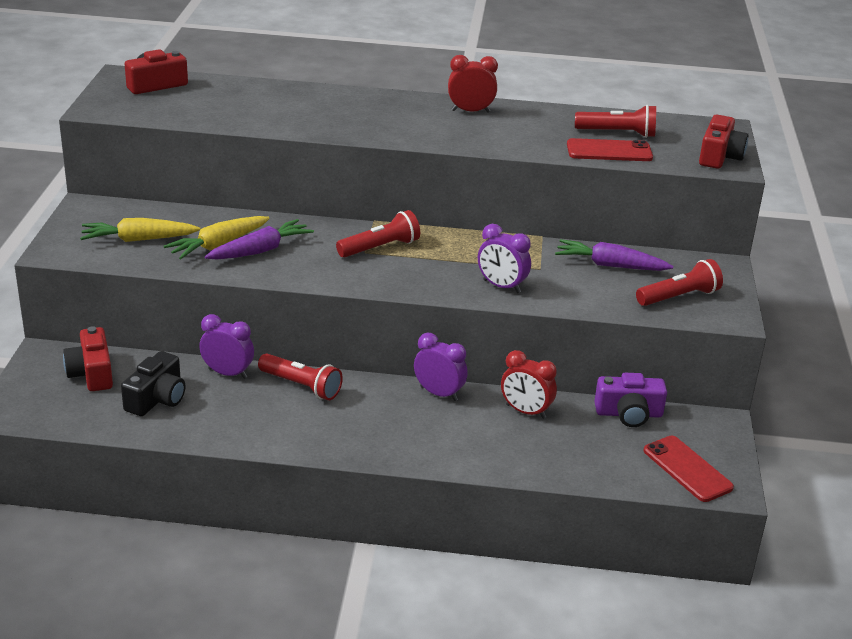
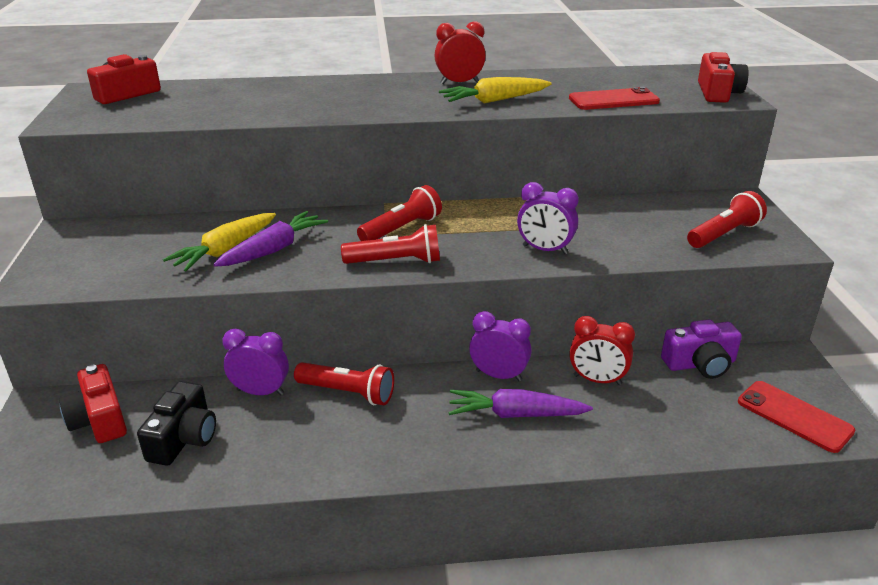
camera: 10 degrees left, 0 degrees up
yellow carrot [80,218,200,242] -> yellow carrot moved to [439,77,552,104]
purple carrot [555,239,673,271] -> purple carrot moved to [449,389,593,418]
red flashlight [575,105,656,138] -> red flashlight moved to [341,224,440,264]

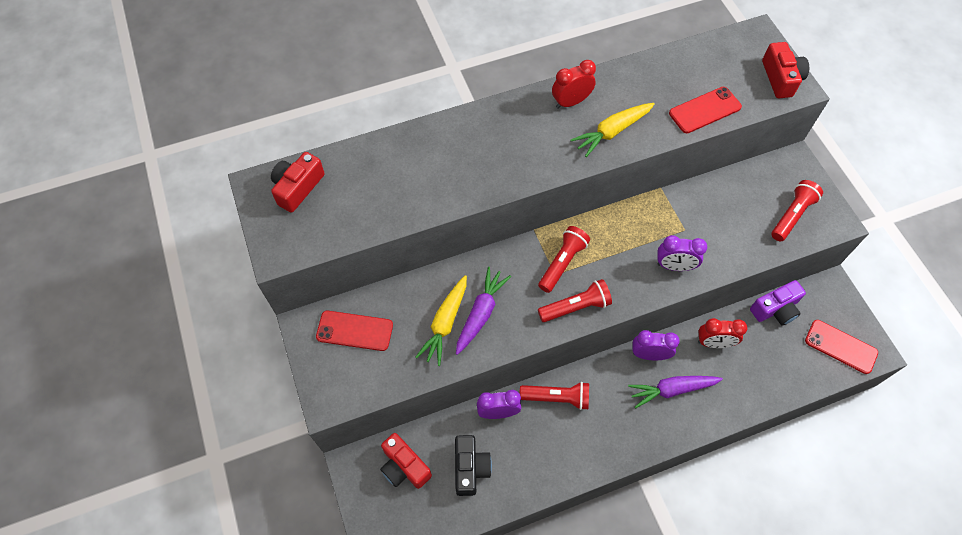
camera: 15 degrees left, 30 degrees up
none -> red phone [316,311,393,351]

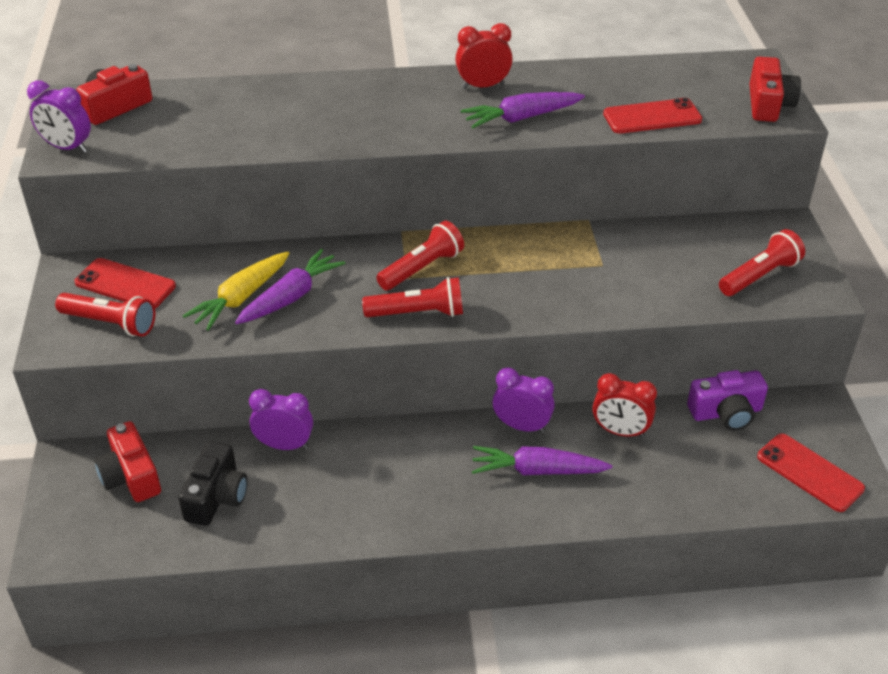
camera: 15 degrees right, 20 degrees down
red flashlight [519,382,589,410] -> red flashlight moved to [55,293,156,337]
yellow carrot [570,103,655,157] -> purple carrot [461,92,585,129]
purple clock [657,235,707,271] -> purple clock moved to [27,81,91,153]

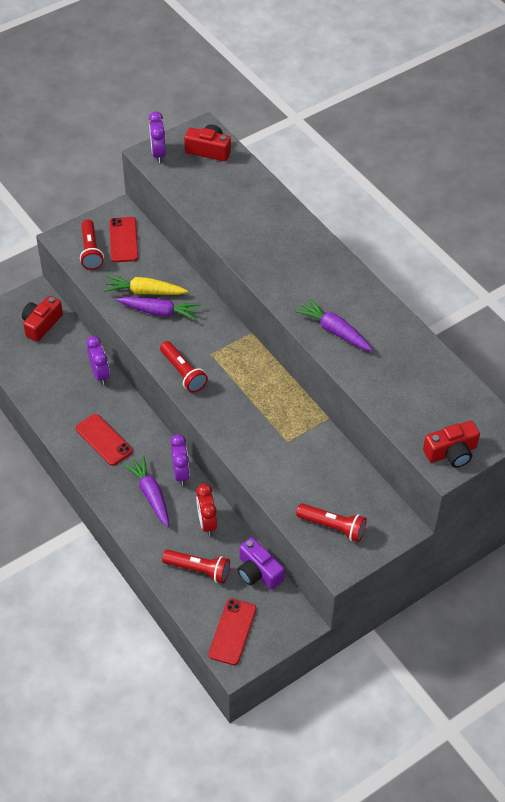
camera: 60 degrees right, 10 degrees up
black camera [179,441,248,526] -> none
red flashlight [376,221,464,291] -> red flashlight moved to [162,550,230,583]
red clock [455,23,513,89] -> none
red phone [603,98,702,134] -> red phone moved to [76,414,133,466]

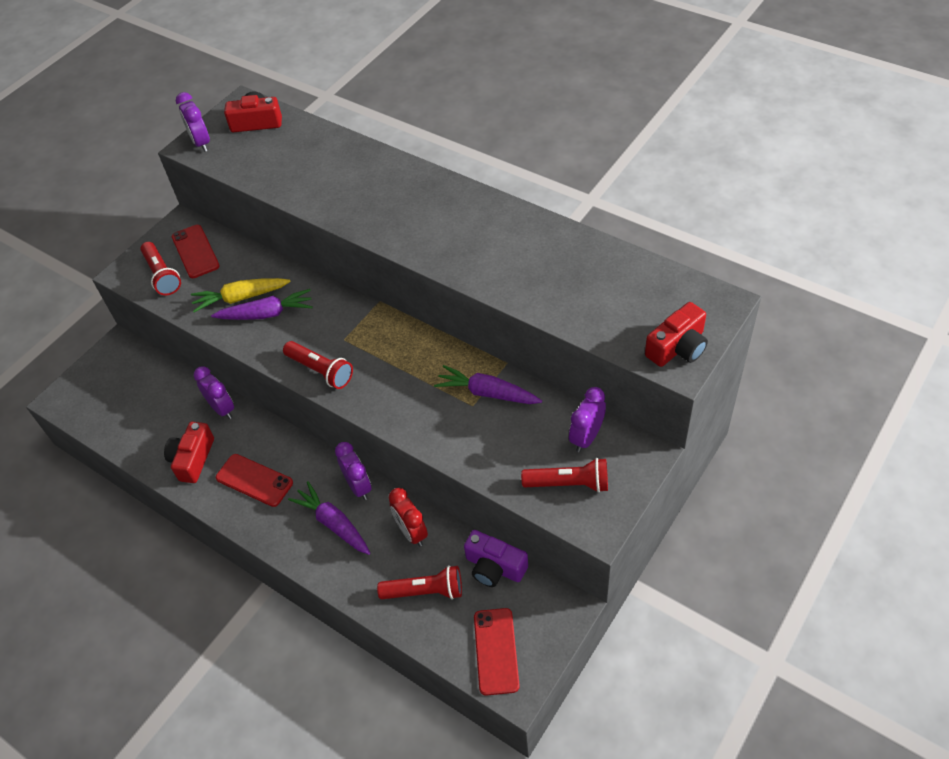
camera: 15 degrees left, 0 degrees up
red camera [22,296,63,342] -> red camera moved to [164,422,214,483]
purple carrot [294,298,373,351] -> purple carrot moved to [434,365,542,404]
none -> purple clock [569,387,606,452]

